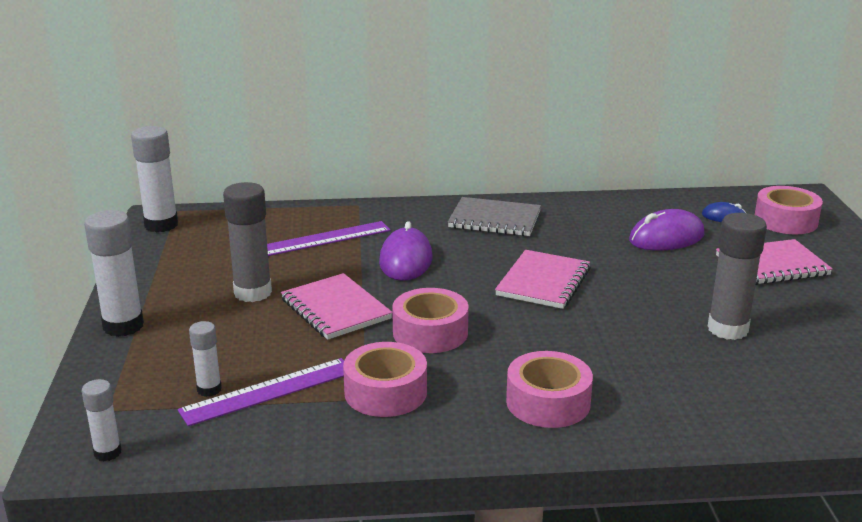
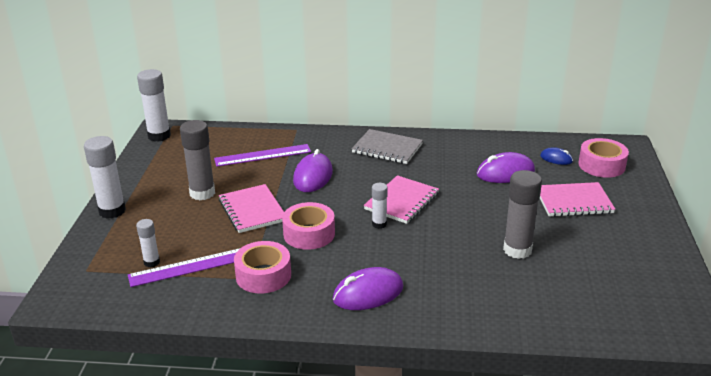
camera: 10 degrees right, 5 degrees up
white glue stick [81,379,121,461] -> white glue stick moved to [372,183,388,229]
pink tape [506,351,593,428] -> purple mouse [333,267,403,310]

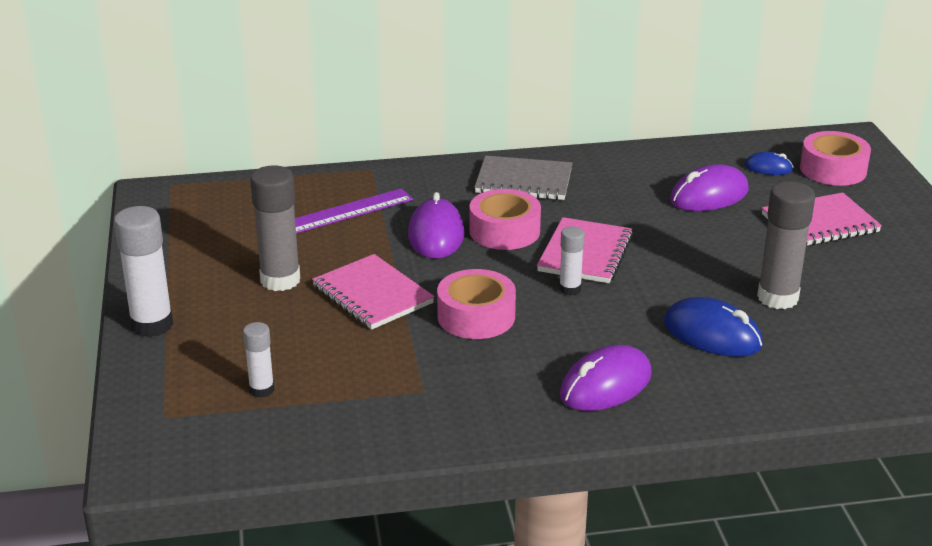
camera: 15 degrees left, 0 degrees up
purple ruler [128,248,240,287] -> none
white glue stick [137,69,171,142] -> none
pink tape [234,241,291,293] -> pink tape moved to [470,189,541,250]
none -> blue mouse [664,297,763,357]

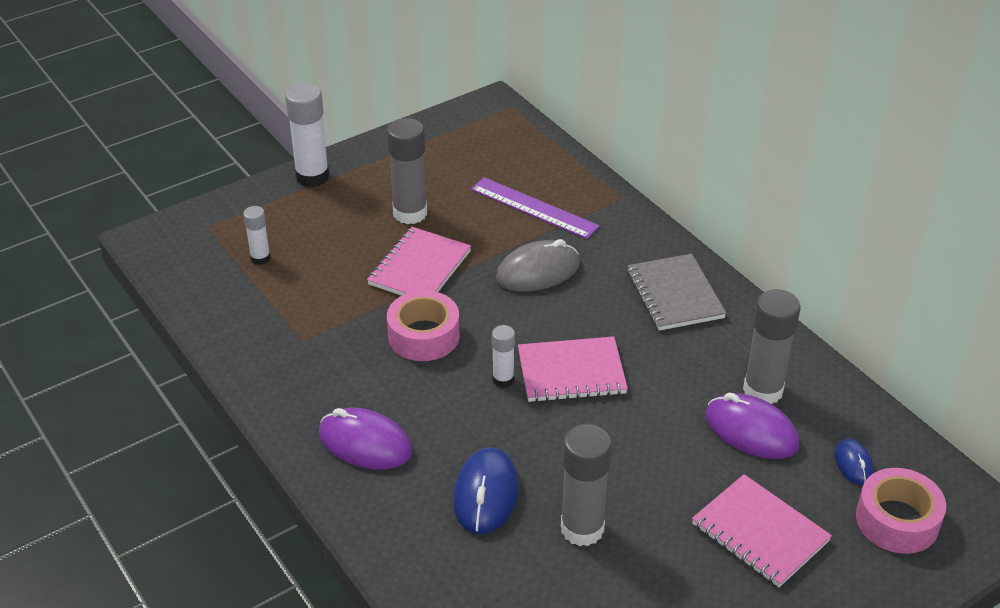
camera: 65 degrees right, 10 degrees up
purple mouse [408,192,465,259] -> grey mouse [496,239,580,292]
pink tape [470,189,541,250] -> none
none -> grey glue stick [743,289,801,404]

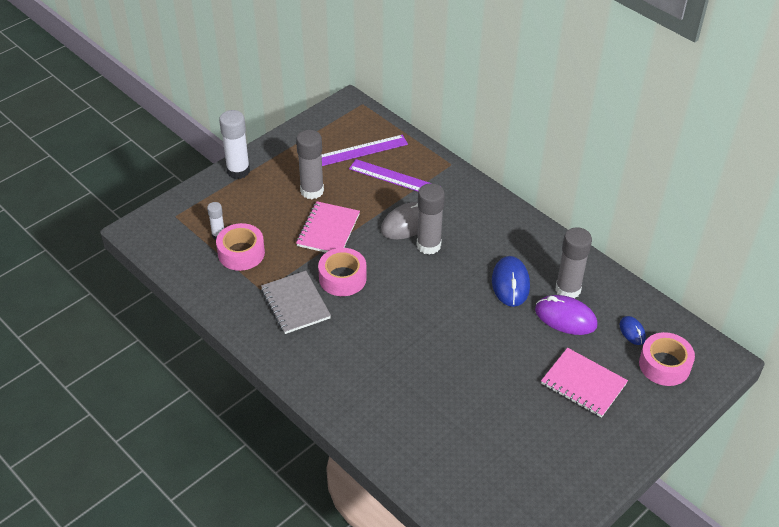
camera: 10 degrees left, 5 degrees up
purple mouse [319,408,413,469] -> none
blue mouse [453,447,519,534] -> blue mouse moved to [492,256,530,307]
white glue stick [492,325,515,388] -> none
pink notebook [518,336,628,402] -> none
grey glue stick [561,424,612,546] -> grey glue stick moved to [416,183,445,255]
grey notebook [627,254,726,331] -> grey notebook moved to [261,271,331,334]
none -> pink tape [216,223,265,271]
none -> purple ruler [322,135,408,166]

